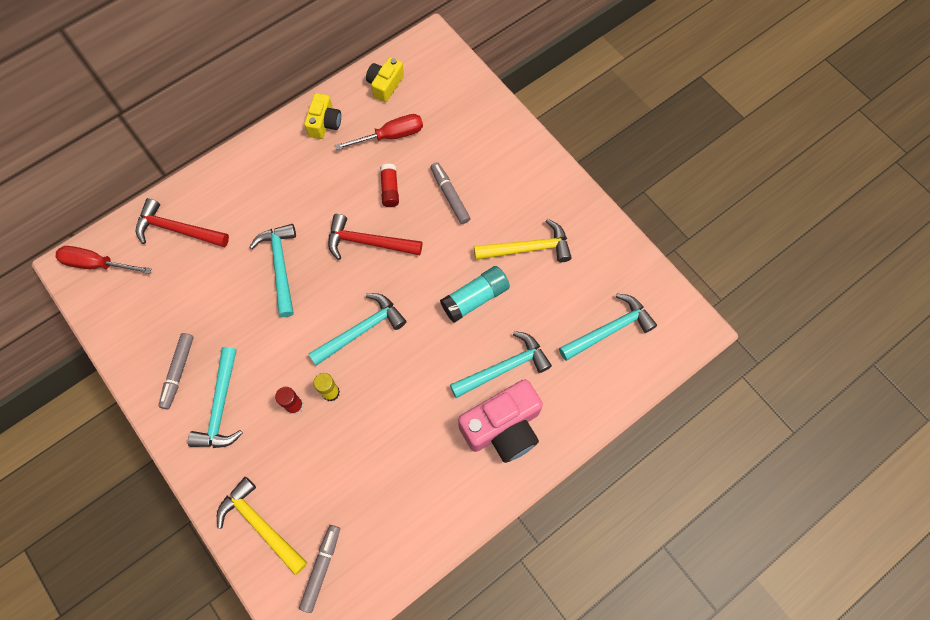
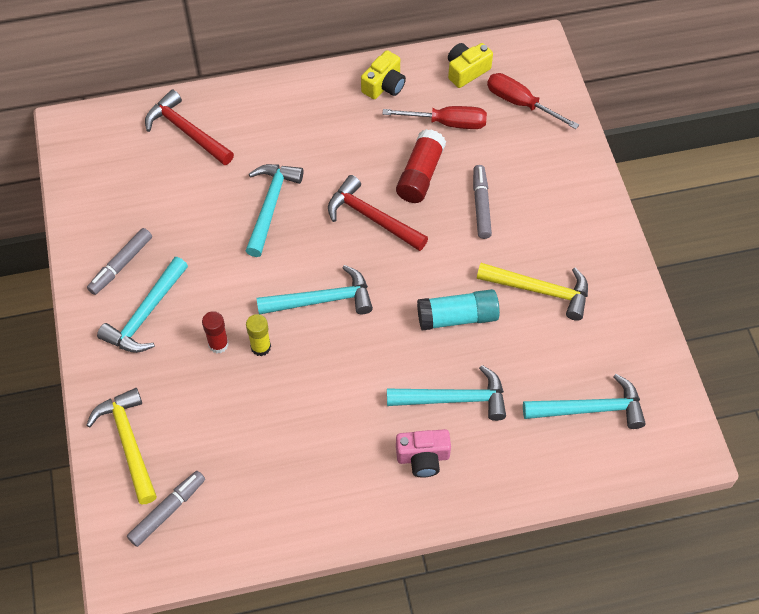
camera: 25 degrees right, 10 degrees down
red screwdriver [56,246,152,274] -> red screwdriver moved to [487,73,579,129]
red glue stick [380,163,399,207] -> red glue stick [396,129,446,203], size x1.54
pink camera [458,379,543,463] -> pink camera [396,429,451,478], size x0.57

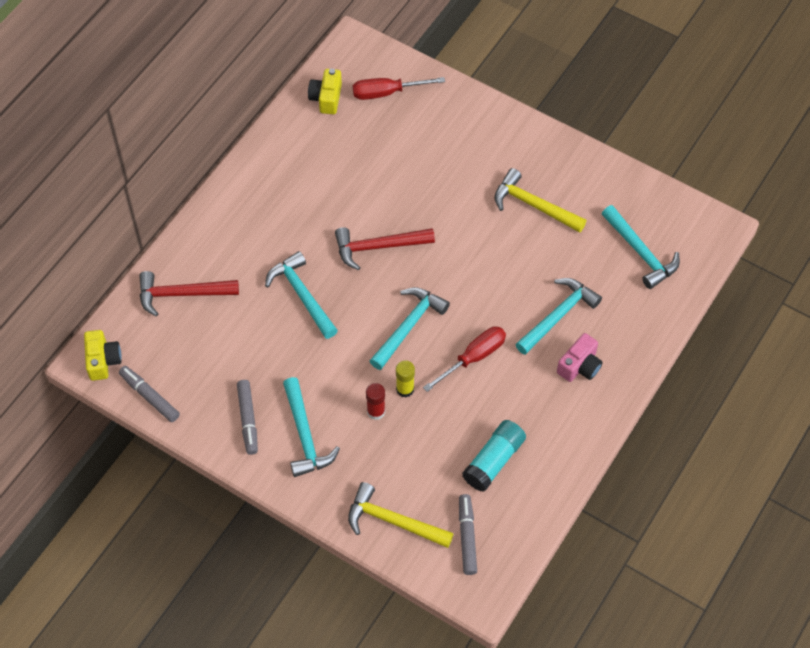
camera: 45 degrees left, 0 degrees up
yellow camera [361,50,406,99] -> yellow camera moved to [84,330,122,381]
red screwdriver [383,106,487,129] -> red screwdriver moved to [423,326,506,392]
red glue stick [396,129,446,203] -> none
turquoise glue stick [417,289,500,331] -> turquoise glue stick moved to [462,420,526,492]
grey marker [473,165,492,239] -> grey marker moved to [119,366,180,422]
yellow hammer [477,263,588,321] -> yellow hammer turned 120 degrees counterclockwise [494,168,586,233]
turquoise hammer [523,374,646,429] -> turquoise hammer turned 105 degrees clockwise [602,205,680,289]

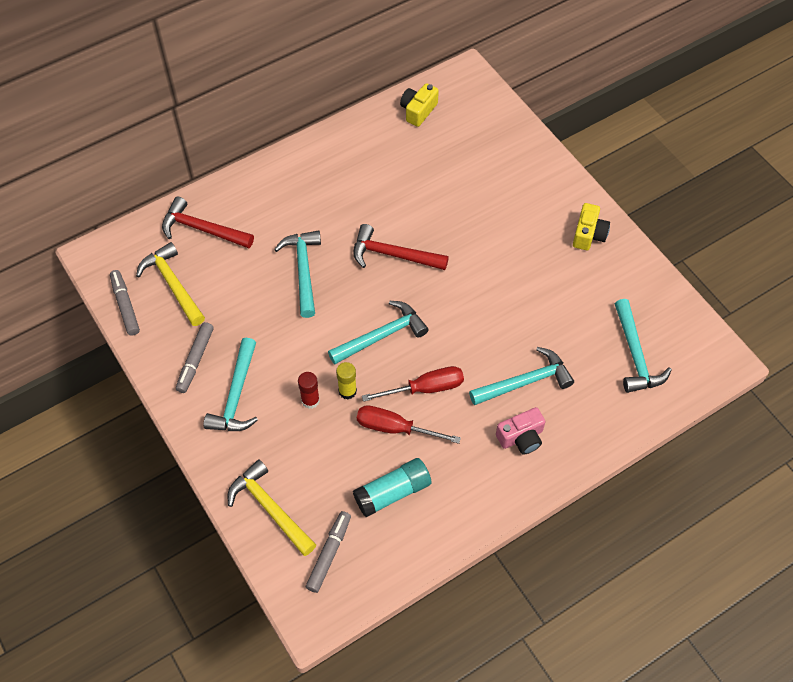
camera: 25 degrees right, 0 degrees up
yellow camera [84,330,122,381] -> yellow camera moved to [573,203,610,250]
red screwdriver [353,77,445,100] -> red screwdriver moved to [357,405,461,444]
yellow hammer [494,168,586,233] -> yellow hammer moved to [136,242,205,326]

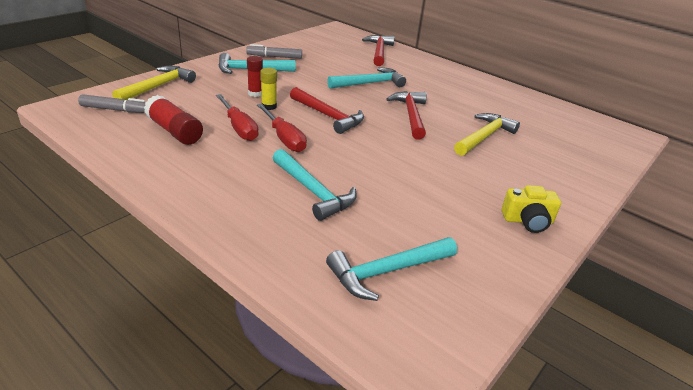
camera: 70 degrees right, 25 degrees down
grey marker [110,270,140,336] -> none
yellow hammer [136,242,205,326] -> yellow hammer moved to [454,113,520,156]
turquoise hammer [328,301,429,364] -> red hammer [290,87,364,134]
turquoise glue stick [353,458,431,517] -> red glue stick [144,95,203,145]
red screwdriver [357,405,461,444] -> red screwdriver turned 150 degrees clockwise [216,94,258,141]
yellow camera [400,83,439,127] -> none
pink camera [496,407,545,455] -> none

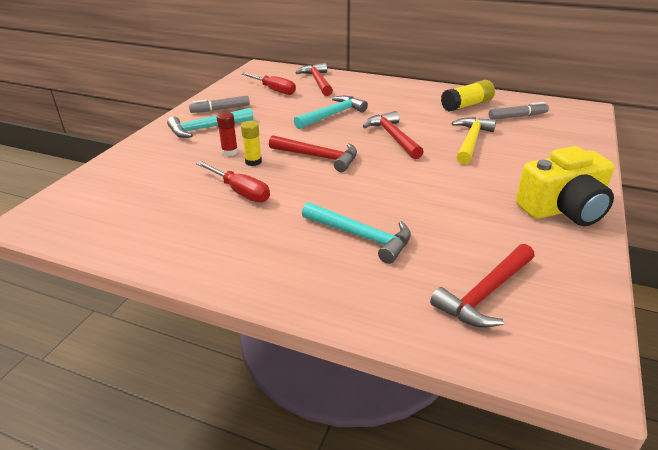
camera: 15 degrees left, 0 degrees up
grey marker [78,94,145,113] -> grey marker moved to [488,102,549,119]
yellow hammer [112,66,196,100] -> none
red glue stick [144,95,203,145] -> none
red screwdriver [257,104,307,152] -> red screwdriver moved to [241,73,296,95]
turquoise hammer [326,237,457,301] -> red hammer [430,244,535,328]
yellow camera [502,185,561,233] -> yellow camera [516,146,615,226], size x1.76
none -> yellow glue stick [441,80,495,112]

